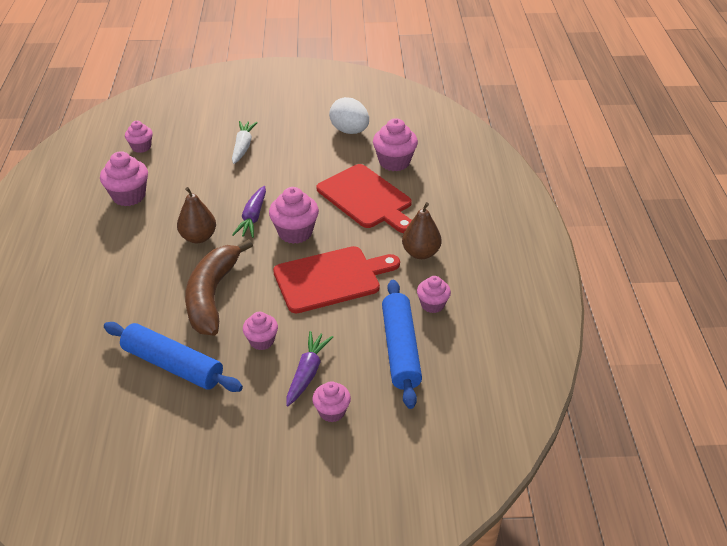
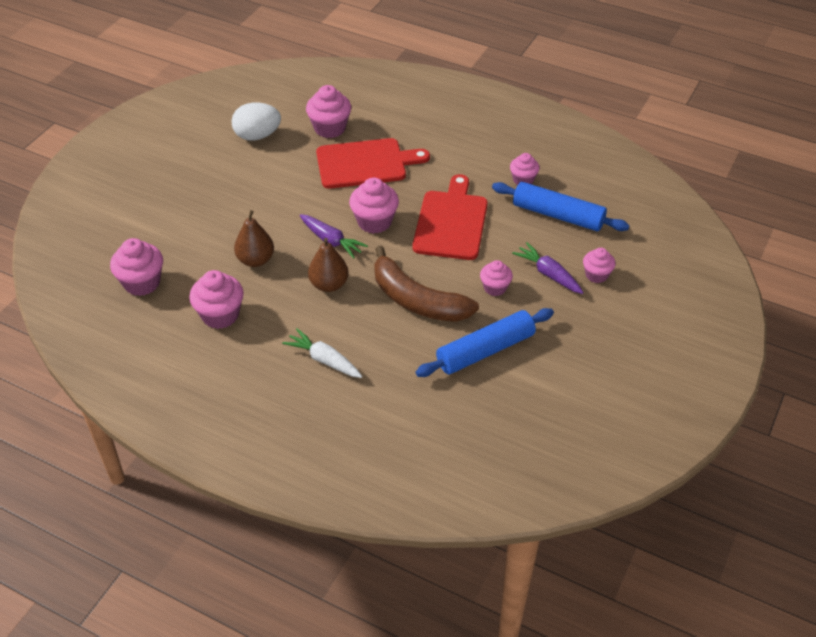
camera: 60 degrees left, 5 degrees up
pink cupcake [125,121,153,153] -> pink cupcake [110,238,163,296], size x1.60
white carrot [232,121,258,164] -> white carrot moved to [282,328,362,378]
brown pear [402,202,442,259] -> brown pear moved to [234,210,274,267]

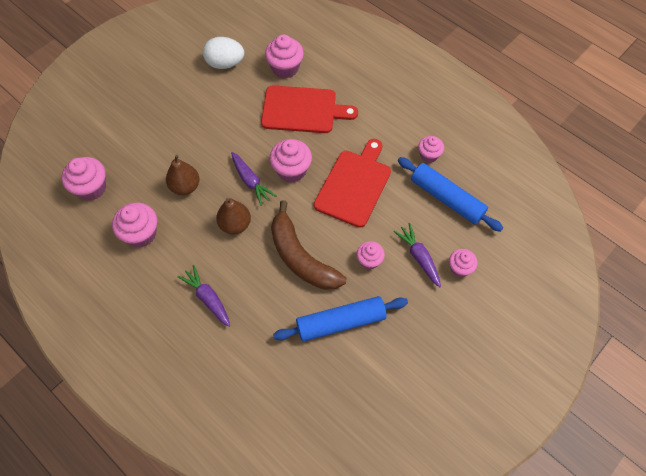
camera: 15 degrees right, 15 degrees up
white carrot [282,328,362,378] -> purple carrot [177,265,230,327]

